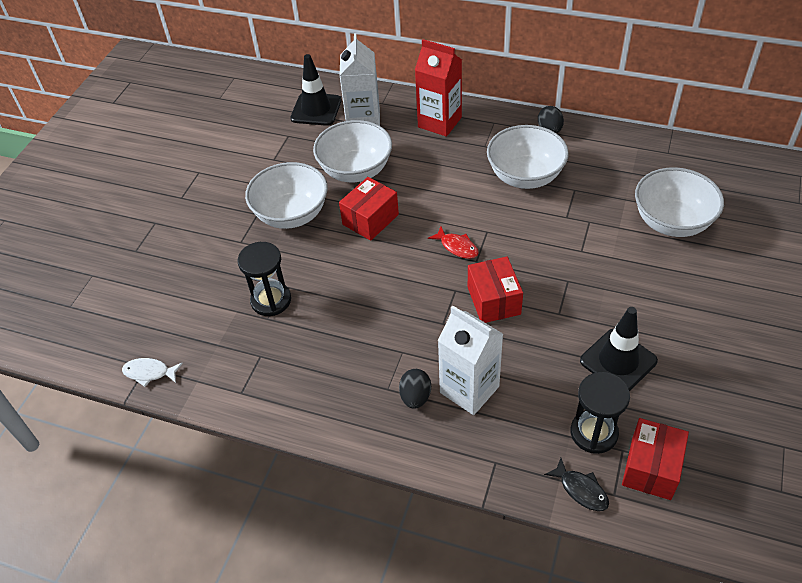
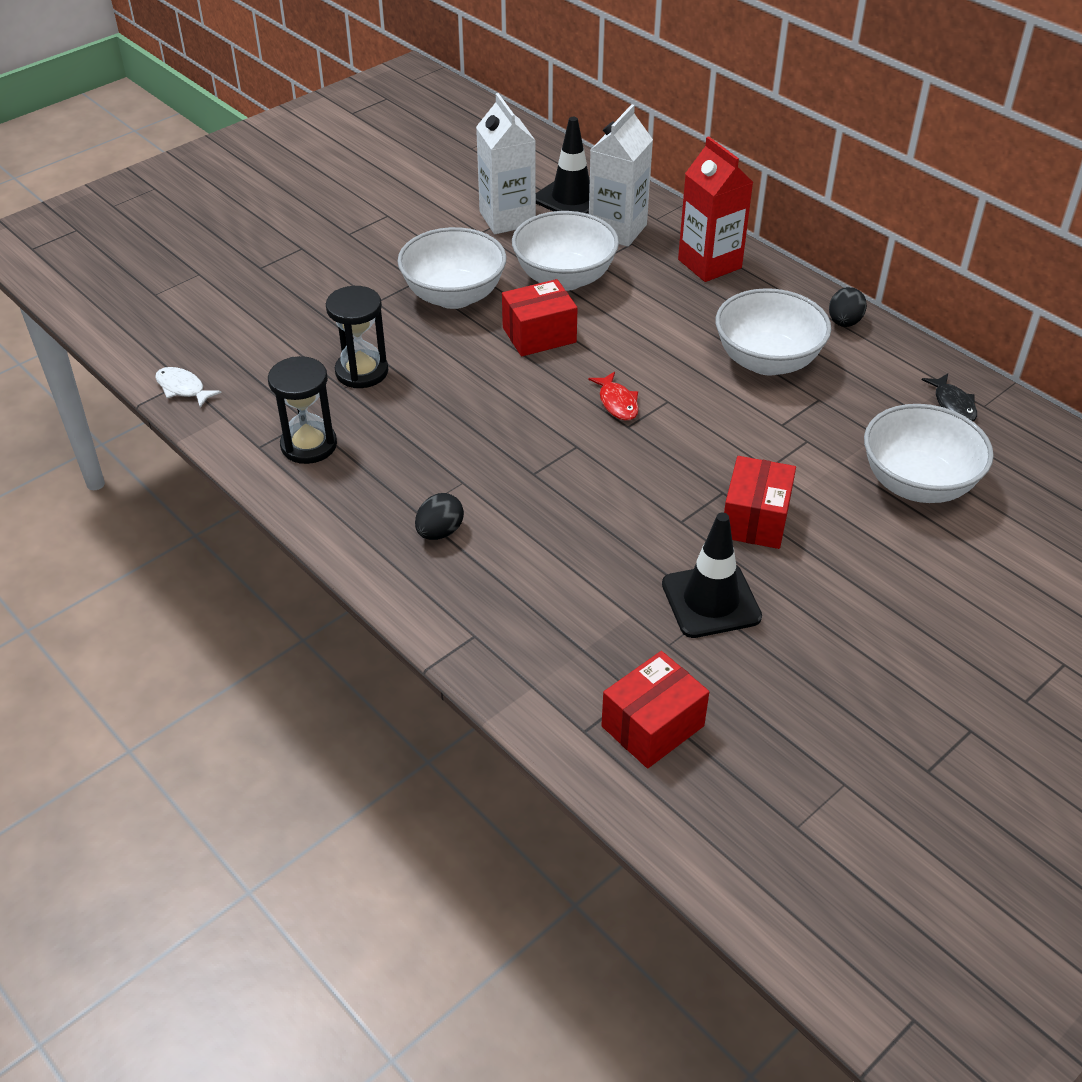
camera: 25 degrees right, 5 degrees down
white carton [438,306,503,415] -> white carton moved to [476,93,536,234]
red box [468,257,523,323] -> red box moved to [724,456,796,549]
black fish [544,458,609,511] -> black fish moved to [922,373,977,421]
black hourglass [570,372,630,454] -> black hourglass moved to [268,356,337,464]

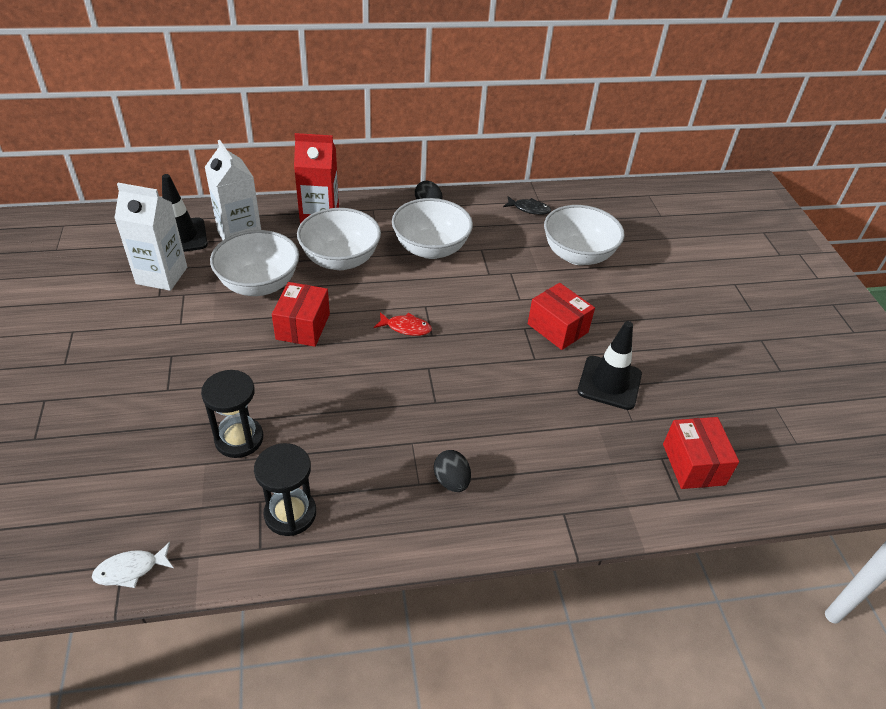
camera: 60 degrees left, 0 degrees up
white bowl [397,227,507,309] -> white bowl moved to [297,208,381,270]

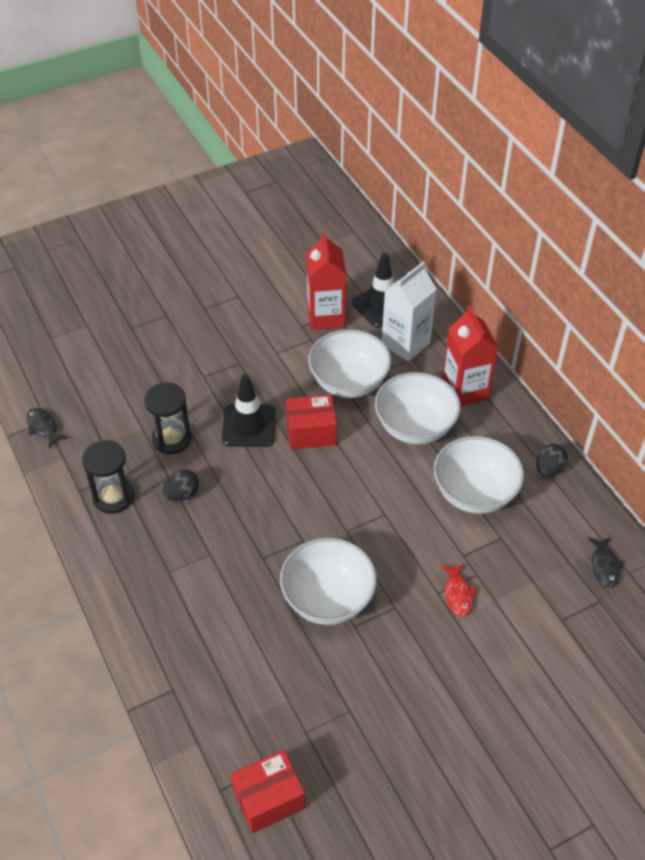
camera: 75 degrees right, 5 degrees up
white fish [92,542,173,588] -> black fish [27,408,68,448]
white carton [114,183,187,291] -> red carton [307,232,346,330]
red fish [374,312,432,336] -> red fish moved to [441,564,477,617]
black egg [434,450,471,492] -> black egg moved to [163,470,199,501]
red box [528,283,595,350] -> none
white bowl [544,205,624,265] -> white bowl moved to [280,538,377,625]
black traffic cone [577,321,642,410] -> black traffic cone moved to [222,374,276,447]

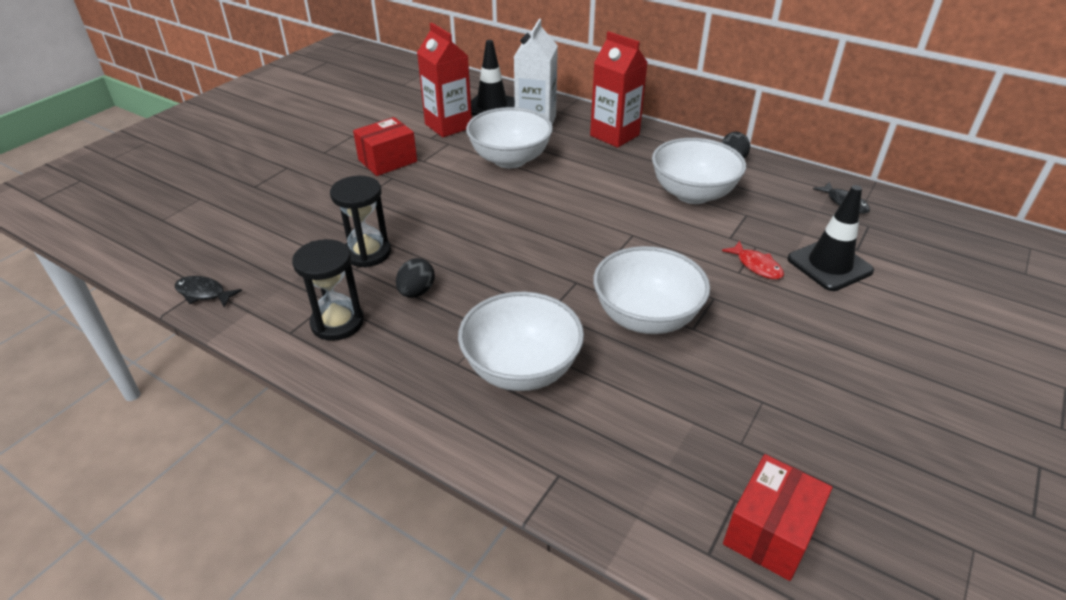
camera: 30 degrees left, 10 degrees down
black traffic cone [222,374,276,447] -> black traffic cone moved to [787,185,874,291]
red box [286,394,337,450] -> red box moved to [353,117,417,176]
white bowl [375,372,461,444] -> white bowl moved to [458,292,584,391]

